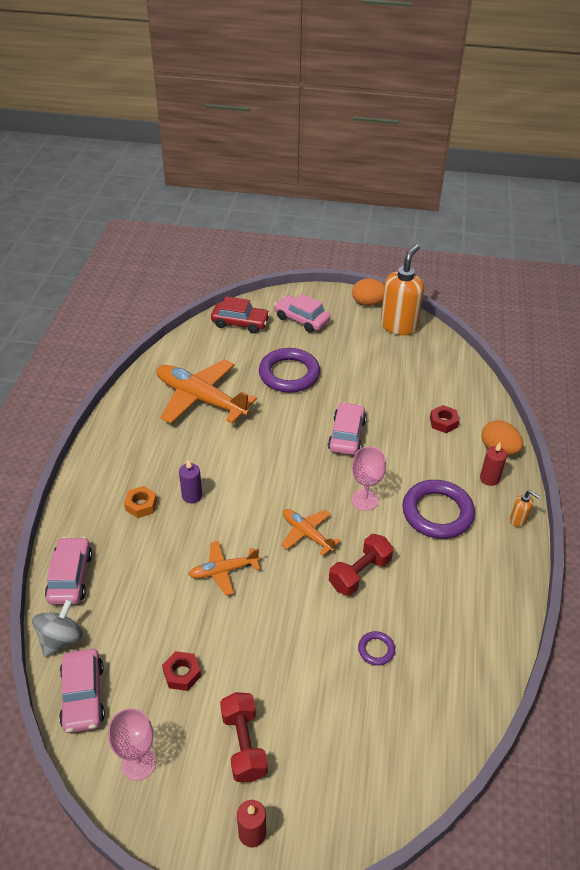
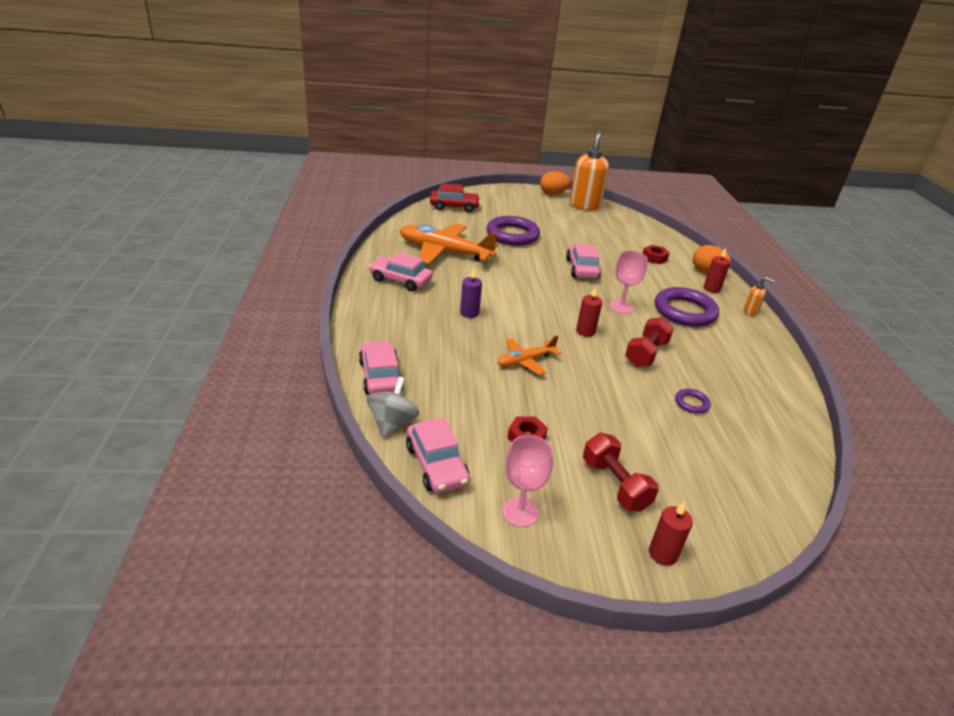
camera: 15 degrees left, 10 degrees down
orange nut [124,486,157,518] -> none
pink car [274,294,331,333] -> pink car moved to [369,252,433,291]
orange plane [281,509,340,556] -> red candle [576,286,602,337]

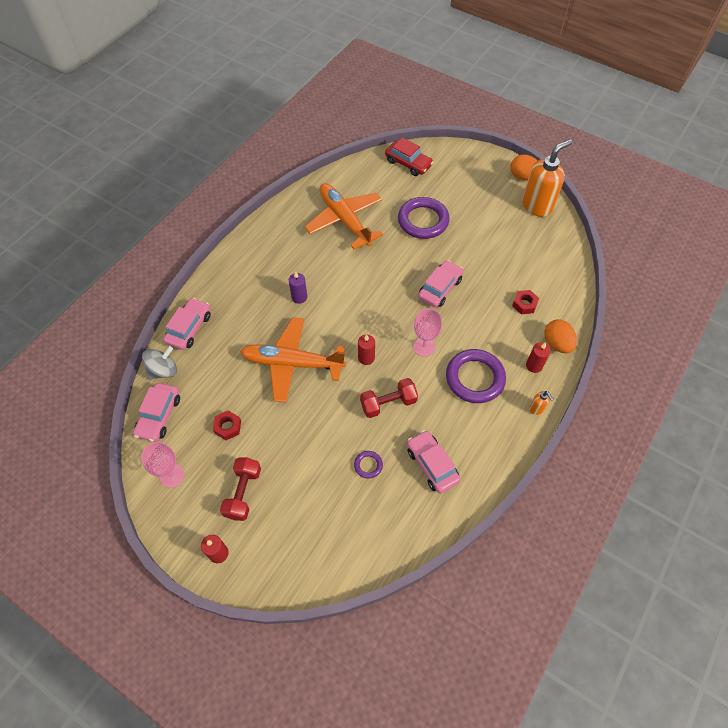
camera: 40 degrees right, 25 degrees up
pink car [369,252,433,291] -> pink car moved to [407,430,461,493]
orange plane [497,335,561,375] -> orange plane [240,317,346,403], size x1.90

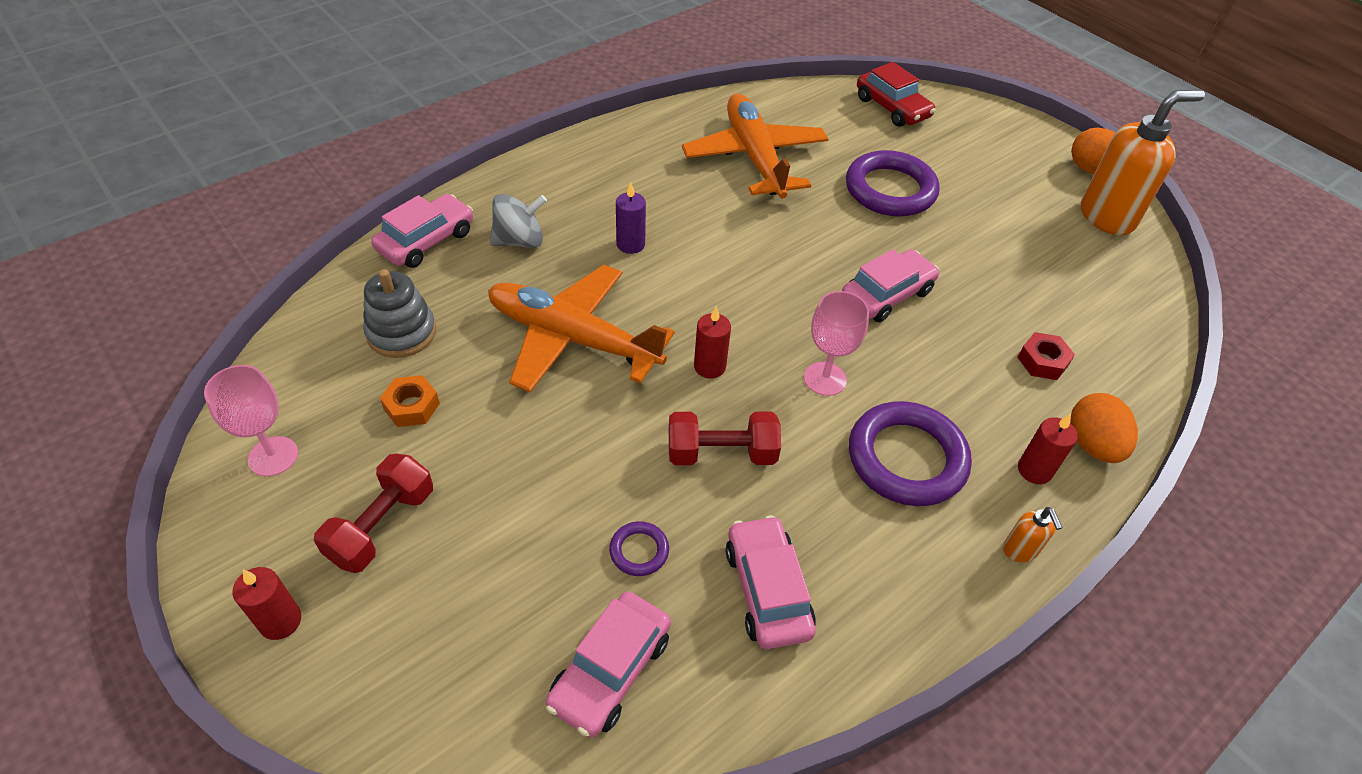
camera: 15 degrees right, 10 degrees down
pink car [133,383,180,442] -> pink car moved to [546,591,671,738]
grey spinning top [142,346,177,380] -> grey spinning top moved to [490,194,547,248]
red nut [213,410,241,440] -> orange nut [380,375,440,427]
none -> grey stacking toy [363,269,436,358]

